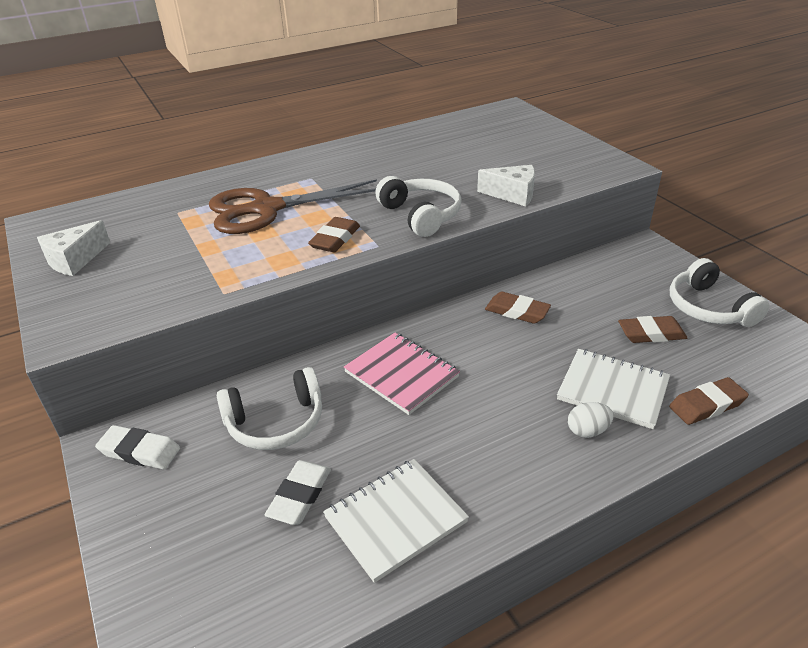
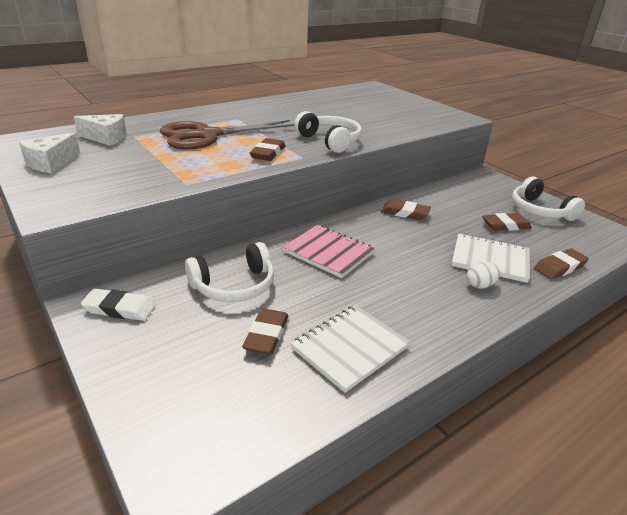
camera: 10 degrees left, 5 degrees down
white eraser [265,460,331,525] -> brown eraser [242,308,288,354]
white cheese [477,165,535,206] -> white cheese moved to [74,114,127,146]

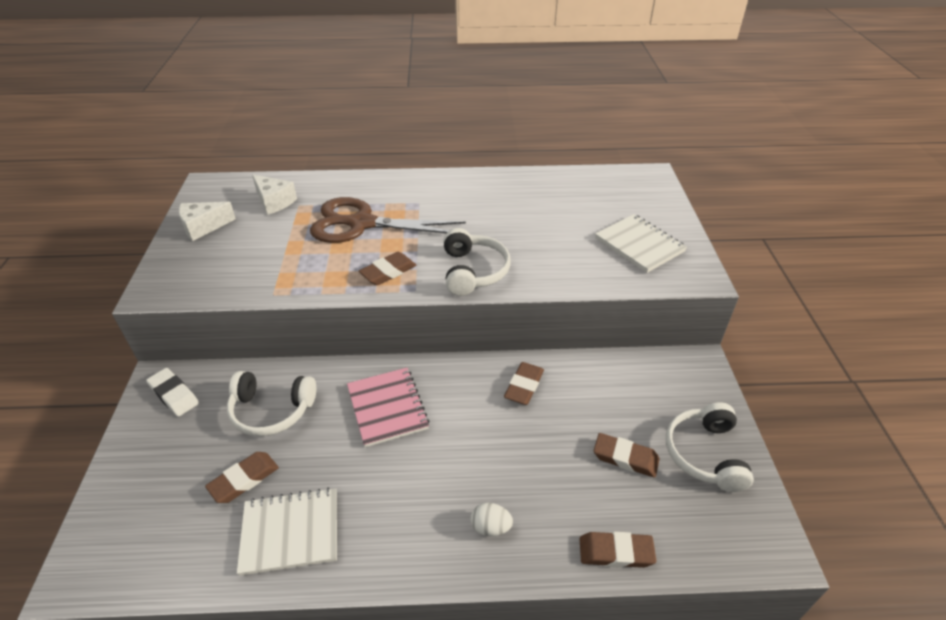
camera: 35 degrees right, 10 degrees up
brown eraser [381,199,431,220] -> brown eraser turned 60 degrees clockwise [504,362,544,405]
white notebook [452,233,530,283] -> white notebook moved to [595,214,687,273]

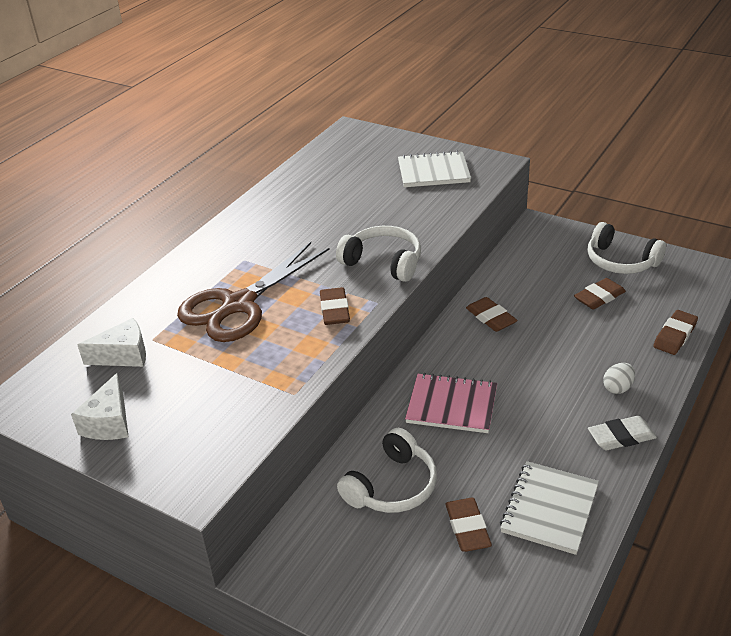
camera: 55 degrees left, 5 degrees down
white eraser [146,368,199,417] -> white eraser moved to [588,416,657,450]

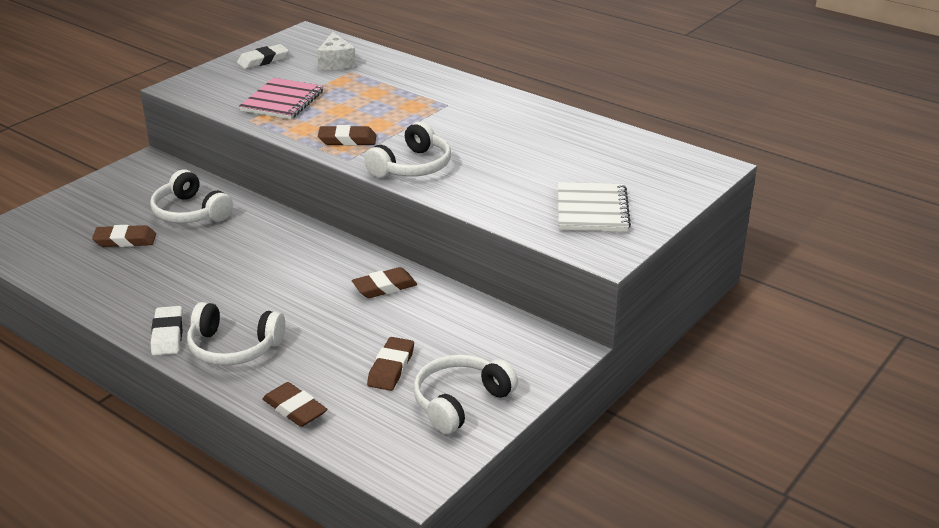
camera: 95 degrees right, 5 degrees down
white cheese [71,373,129,440] -> white eraser [237,44,289,69]
brown scissors [177,242,329,342] -> none
pink notebook [405,373,497,433] -> pink notebook moved to [239,78,324,119]
white notebook [500,461,599,555] -> none
brown eraser [574,278,626,309] -> brown eraser turned 45 degrees clockwise [367,337,414,391]
white egg [603,363,635,394] -> white headphones [187,302,285,366]

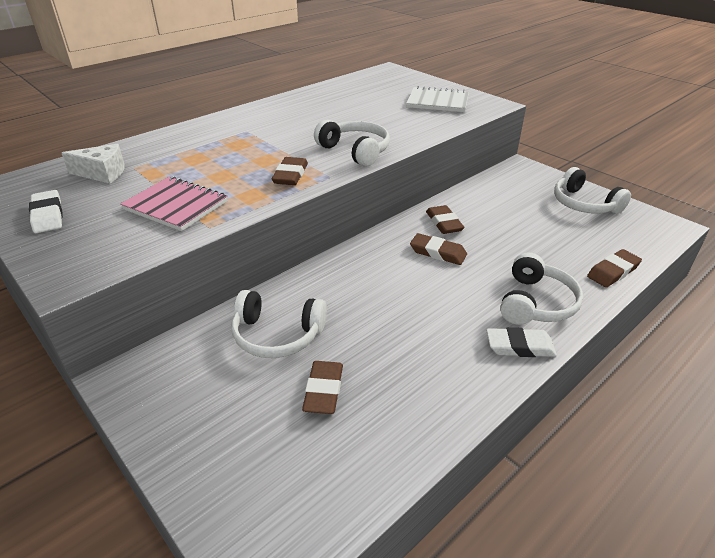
camera: 80 degrees left, 5 degrees up
white headphones [150,170,233,223] -> white headphones turned 45 degrees clockwise [232,290,327,358]
brown eraser [367,337,414,391] -> brown eraser moved to [410,233,467,265]

